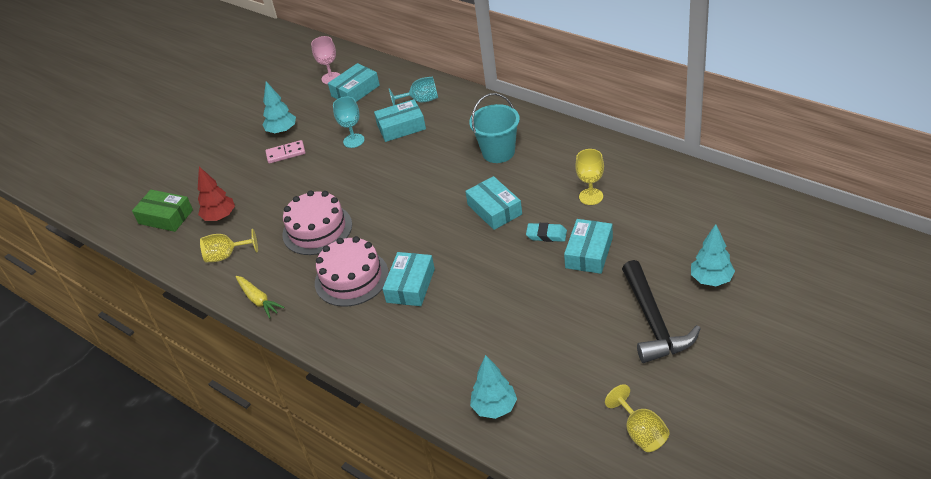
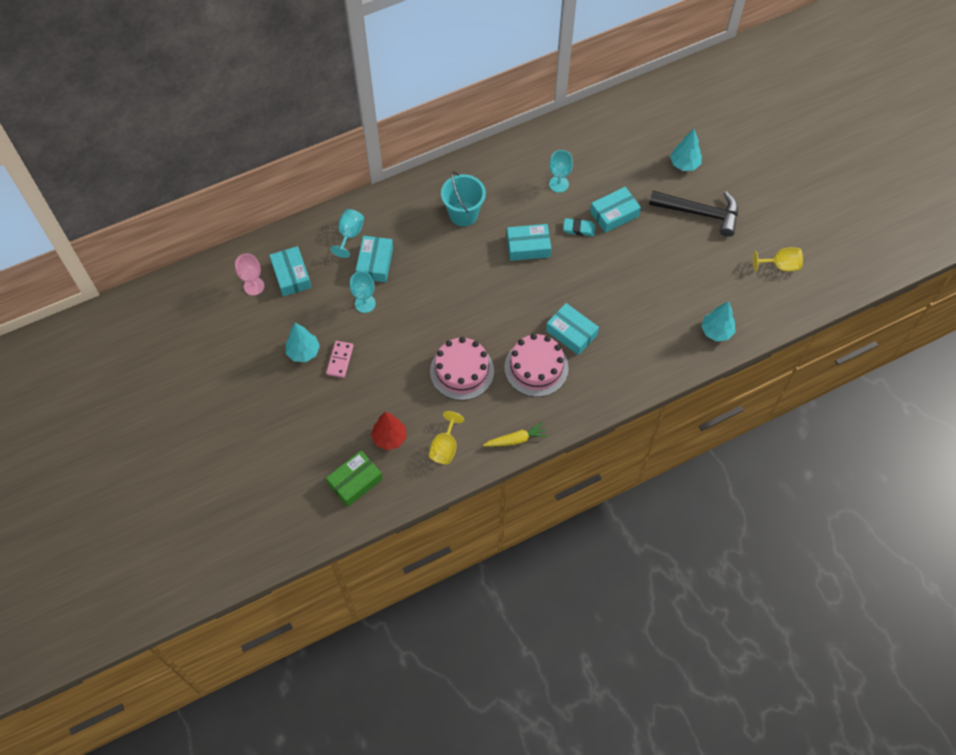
camera: 70 degrees left, 20 degrees up
turquoise eraser [526,223,567,242] -> turquoise eraser turned 60 degrees clockwise [563,218,595,236]
turquoise box [564,219,613,274] -> turquoise box turned 75 degrees counterclockwise [590,187,641,233]
yellow goblet [575,149,604,205] -> turquoise goblet [549,150,573,193]

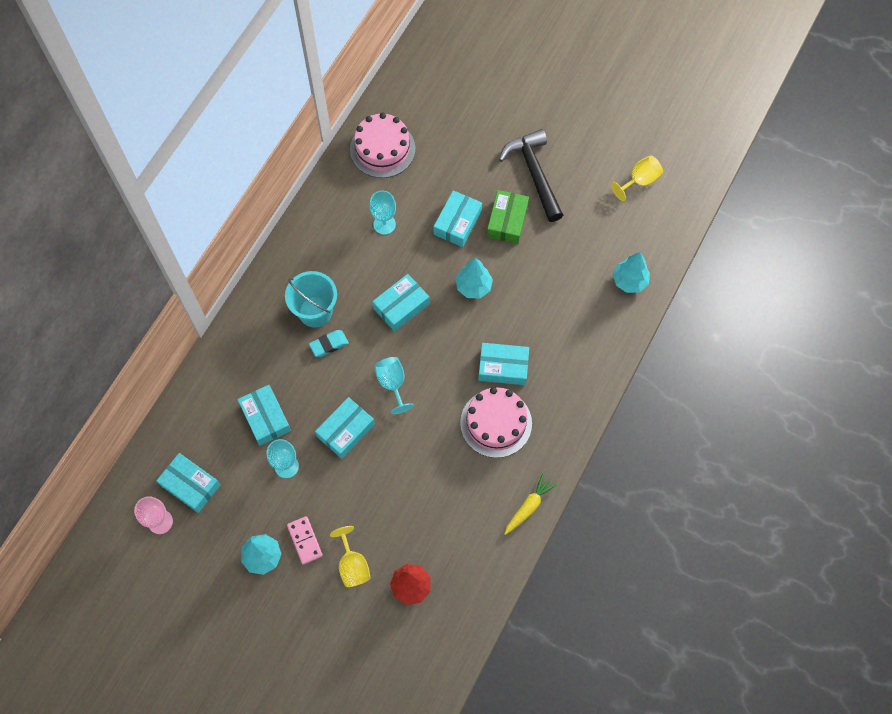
camera: 35 degrees left, 5 degrees up
green box [326,450,383,507] -> green box moved to [487,190,529,244]
turquoise goblet [330,209,364,258] -> turquoise goblet moved to [375,357,414,414]
yellow goblet [429,411,464,464] -> yellow goblet moved to [330,526,370,587]
pink cake [430,337,494,400] -> pink cake moved to [350,113,415,178]
turquoise eraser [563,218,595,236] -> turquoise eraser moved to [309,330,349,357]
black hammer [649,191,738,237] -> black hammer turned 90 degrees counterclockwise [499,129,563,222]
turquoise tree [670,129,702,171] -> turquoise tree moved to [456,258,493,299]
none -> turquoise box [315,397,375,459]

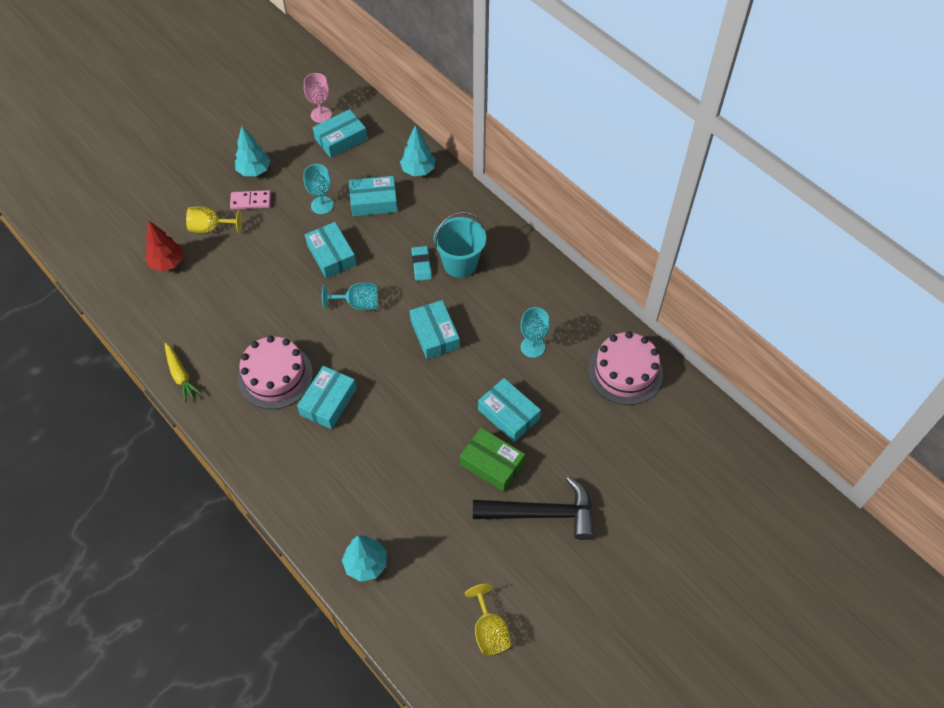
camera: 110 degrees right, 10 degrees down
turquoise tree [456,258,493,299] -> turquoise tree moved to [400,125,435,176]

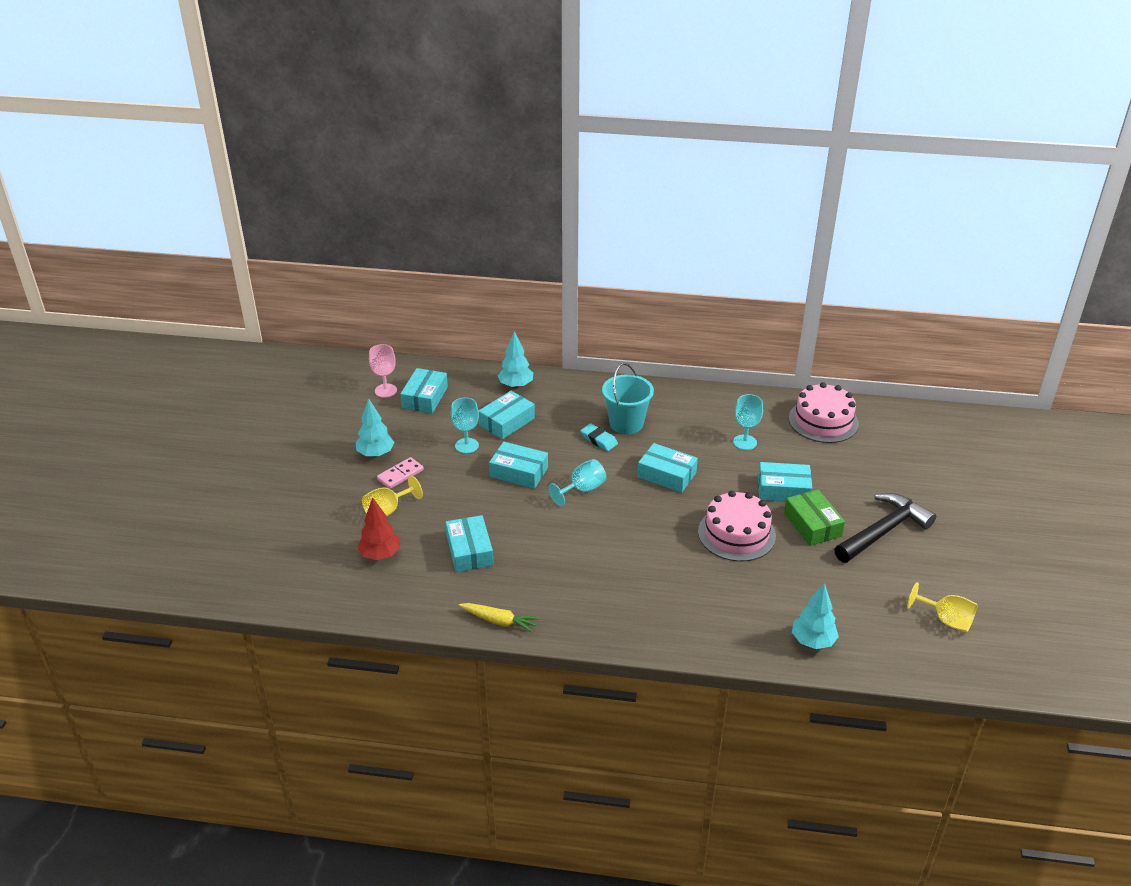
camera: 40 degrees left, 20 degrees down
pink cake [238,336,313,409] -> pink cake moved to [698,491,776,561]
turquoise box [297,366,357,429] -> turquoise box moved to [446,515,494,572]
green box [460,428,525,492] -> green box turned 75 degrees clockwise [784,489,845,546]

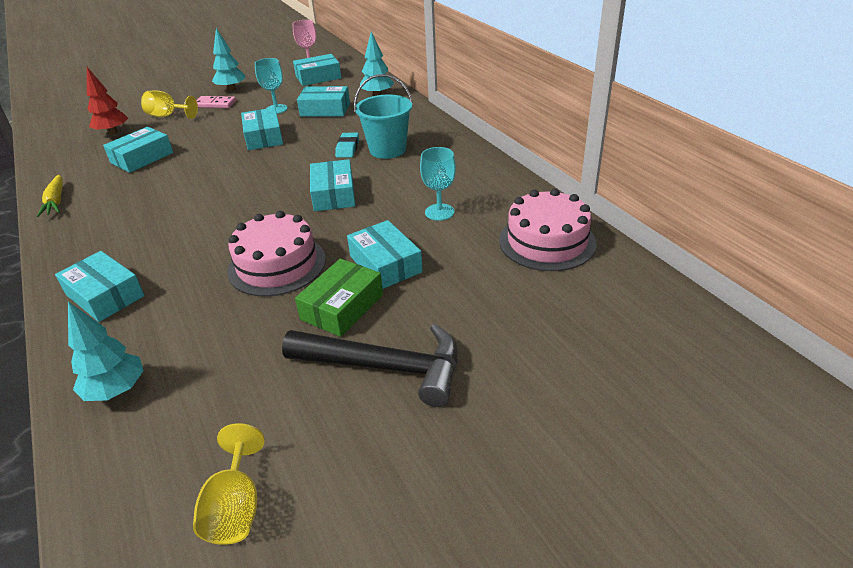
camera: 55 degrees right, 0 degrees up
turquoise goblet [548,459,607,506] -> none
none -> turquoise box [55,251,145,322]

